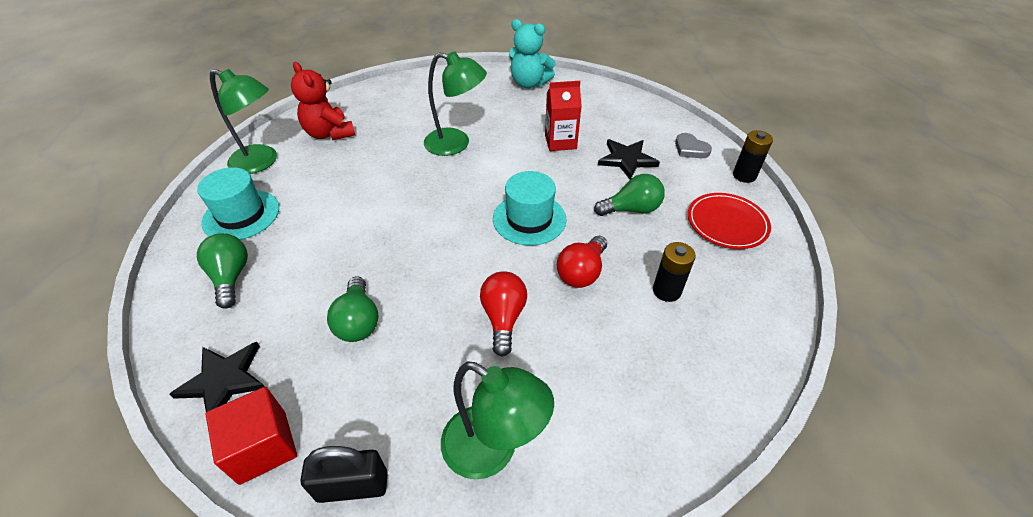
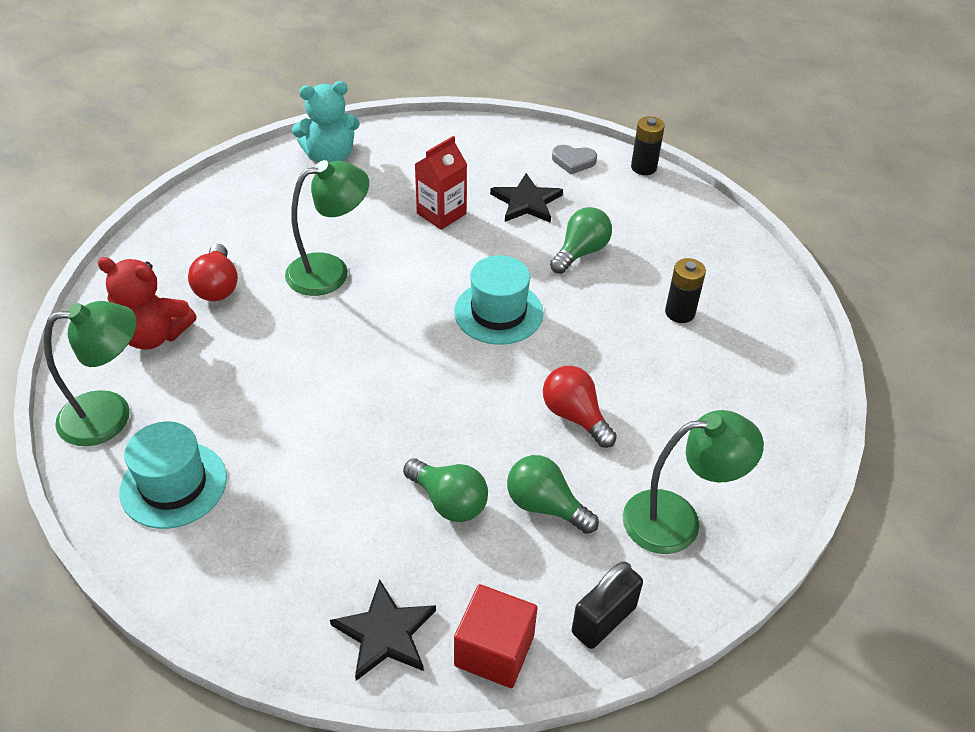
camera: 40 degrees left, 0 degrees up
green light bulb [197,233,248,309] -> green light bulb moved to [507,455,599,534]
red light bulb [556,236,607,288] -> red light bulb moved to [188,244,238,301]
red plate [688,193,771,249] -> none

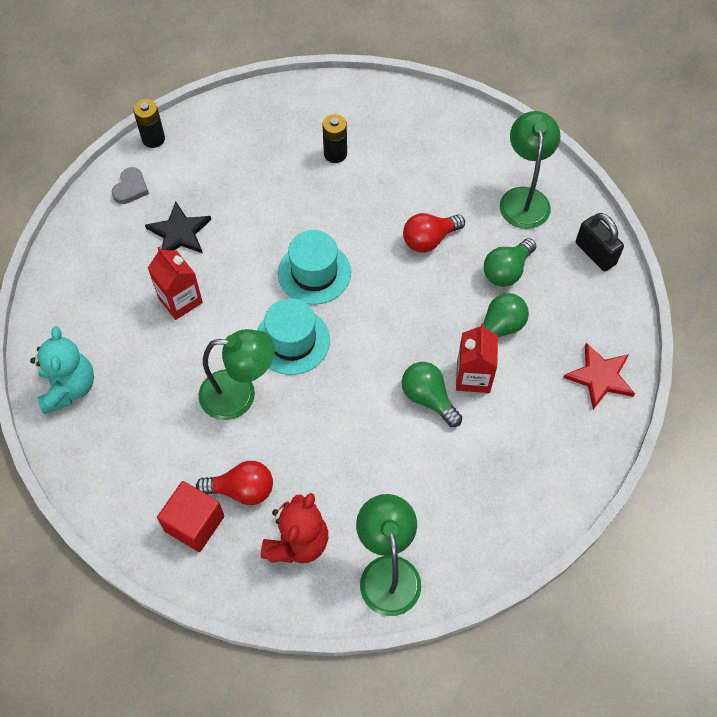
camera: 80 degrees left, 15 degrees up
turquoise hat [119,421,227,529] -> turquoise hat moved to [257,298,330,375]
green lamp [285,160,369,296] -> green lamp turned 105 degrees clockwise [198,329,275,420]
black star [330,579,436,681] -> red star [563,343,635,409]
red cube [454,584,538,688] -> red cube moved to [157,481,224,552]
green light bulb [550,207,612,274] -> green light bulb moved to [402,362,462,427]
none -> red carton [456,323,498,393]

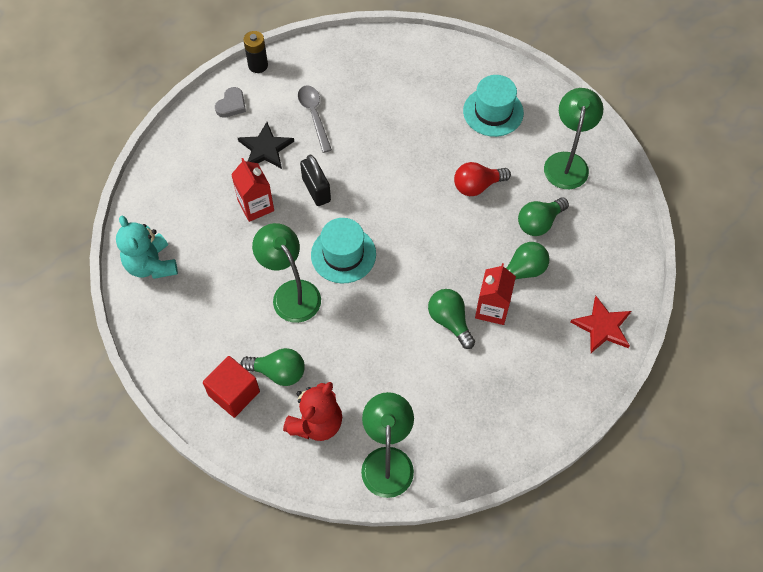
camera: 10 degrees right, 0 degrees up
turquoise teddy bear [30,326,94,414] -> turquoise teddy bear turned 150 degrees clockwise [116,216,178,279]
red light bulb [196,461,273,505] -> green light bulb [240,348,305,386]
green lamp [198,329,275,420] -> green lamp turned 135 degrees counterclockwise [252,223,321,323]
turquoise hat [278,230,351,305] -> turquoise hat moved to [463,75,524,137]
black battery [322,114,347,163] -> none
black padlock [576,213,624,271] -> black padlock moved to [300,155,331,206]
none -> grey spoon [298,85,332,153]

